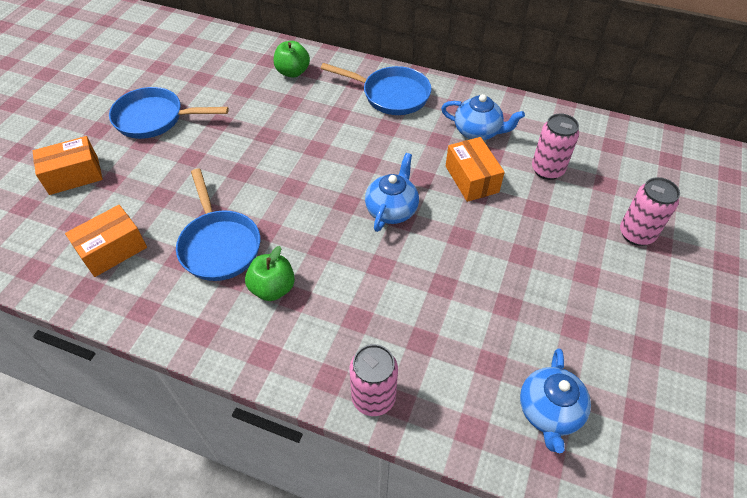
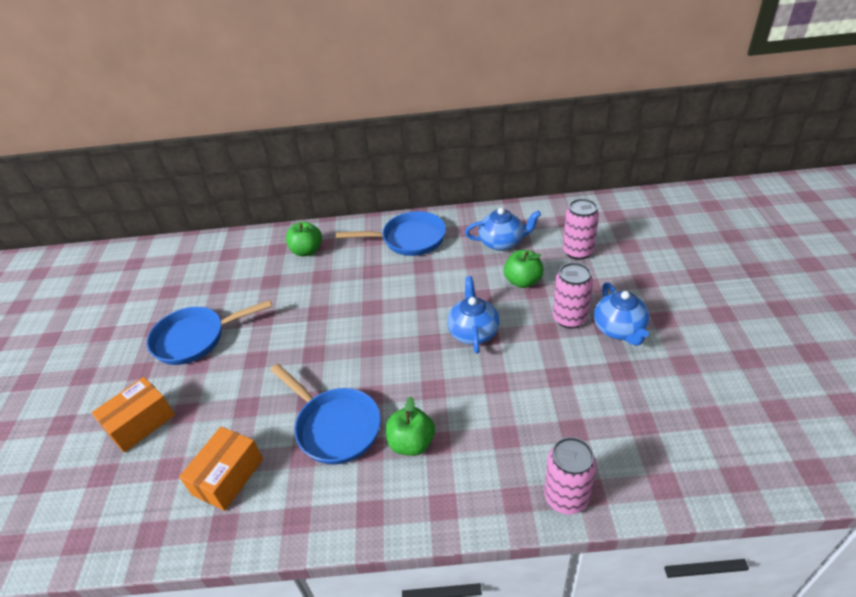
camera: 20 degrees left, 10 degrees down
orange box [446,137,505,202] -> green apple [504,250,544,288]
blue teapot [520,348,591,453] -> blue teapot moved to [594,282,649,346]
pink can [620,177,680,246] -> pink can moved to [553,262,593,329]

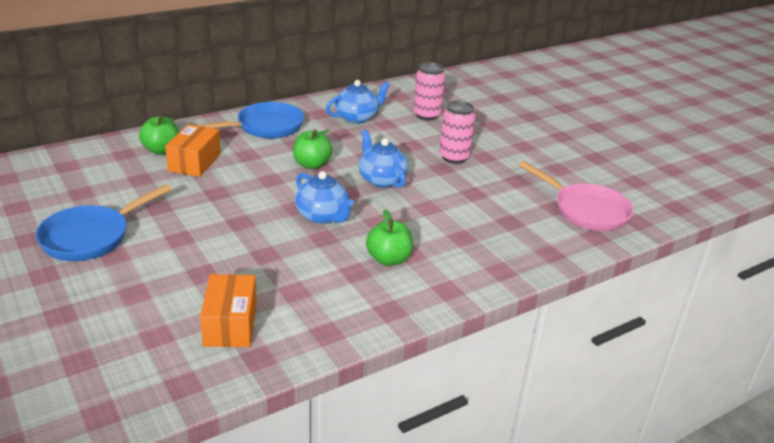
camera: 35 degrees left, 10 degrees down
orange box [91,377,175,453] -> orange box moved to [165,124,221,177]
blue pan [271,364,381,465] -> none
green apple [504,250,544,288] -> green apple moved to [293,129,333,169]
pink can [544,437,596,514] -> none
blue teapot [594,282,649,346] -> blue teapot moved to [295,171,354,224]
none -> pink pan [519,161,634,231]

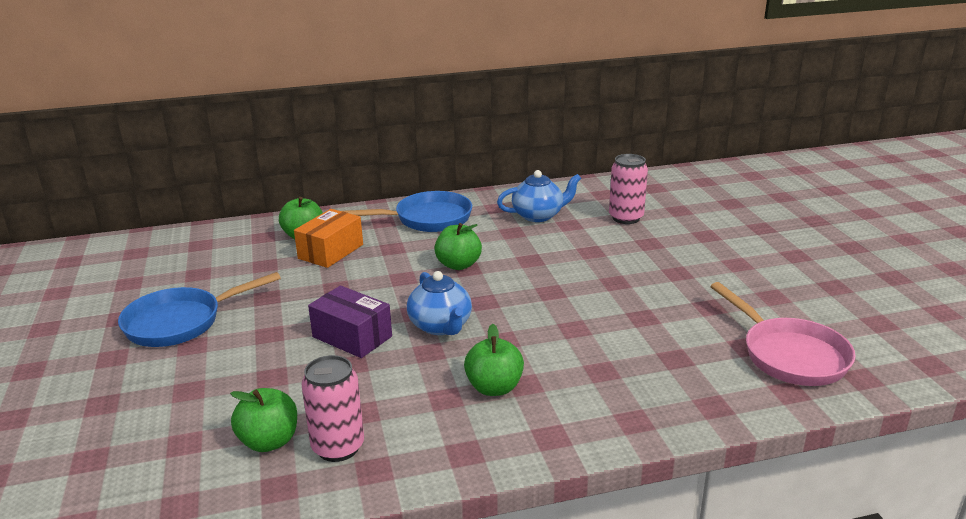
camera: 20 degrees right, 5 degrees down
orange box [200,274,257,347] -> green apple [230,388,297,452]
blue teapot [359,129,408,188] -> none
pink can [439,101,476,164] -> pink can moved to [302,355,364,462]
none -> purple box [308,286,392,358]

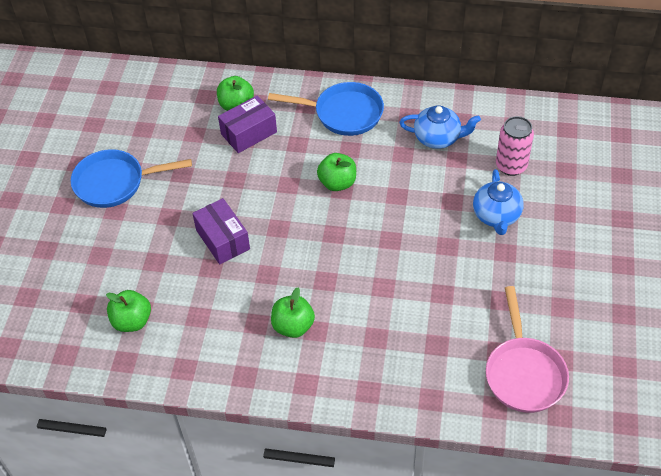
camera: 25 degrees right, 25 degrees up
orange box [294,209,363,268] -> purple box [218,95,277,153]
pink can [302,355,364,462] -> none
blue teapot [407,271,472,335] -> blue teapot moved to [473,169,523,235]

